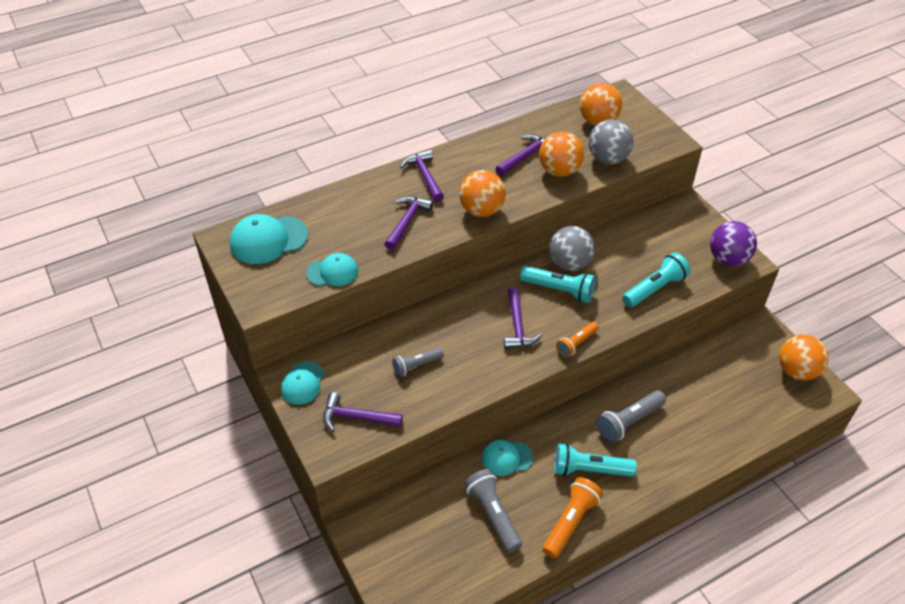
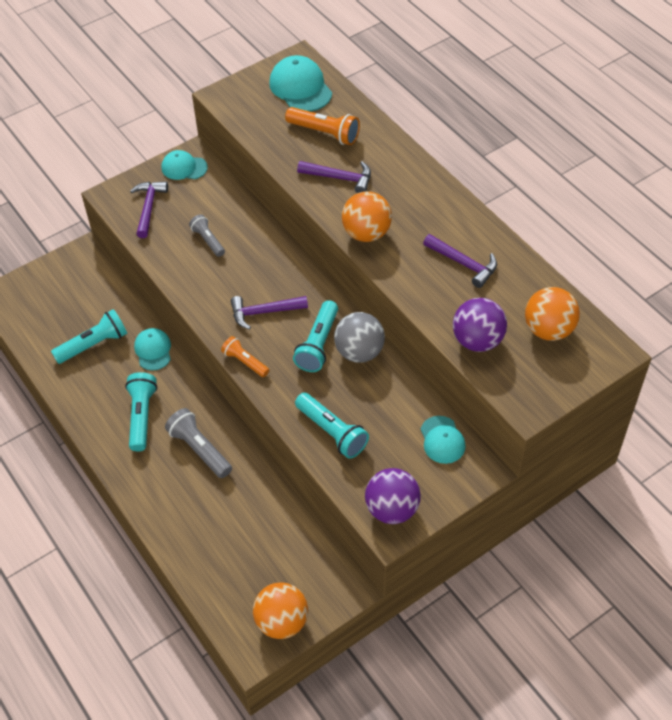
camera: 85 degrees right, 5 degrees up
turquoise cap [306,253,358,286] -> turquoise cap moved to [421,416,466,464]
purple hammer [400,149,444,202] -> none
grey flashlight [464,469,522,553] -> turquoise flashlight [51,309,127,364]
orange ball [539,132,584,177] -> none
orange flashlight [542,477,603,559] -> orange flashlight moved to [285,107,360,145]
grey ball [589,119,633,164] -> purple ball [453,298,507,352]

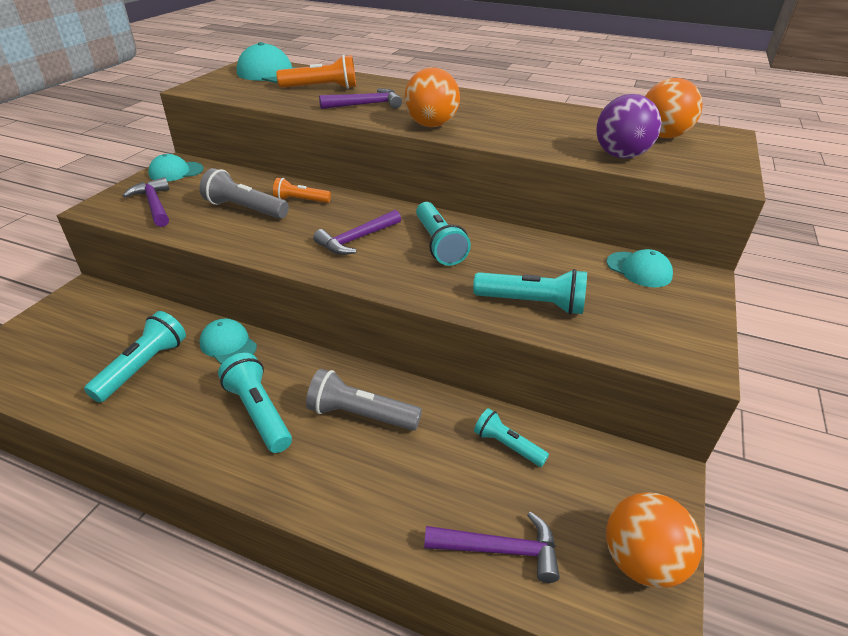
camera: 35 degrees left, 15 degrees down
grey flashlight [189,214,225,257] -> grey flashlight [200,168,289,219], size x1.55
orange flashlight [221,336,269,377] -> orange flashlight moved to [273,178,331,203]
grey ball [334,312,385,363] -> none
purple ball [365,468,421,524] -> none
purple hammer [423,234,497,288] -> purple hammer moved to [424,512,560,583]
none -> turquoise flashlight [474,408,549,467]

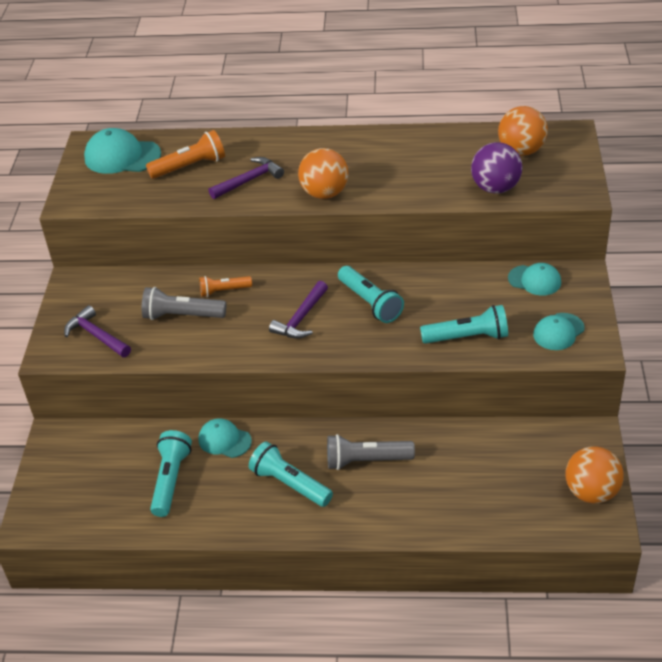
camera: 15 degrees left, 5 degrees up
turquoise cap [148,154,204,181] -> turquoise cap moved to [533,313,585,350]
purple hammer [424,512,560,583] -> none
turquoise flashlight [474,408,549,467] -> none

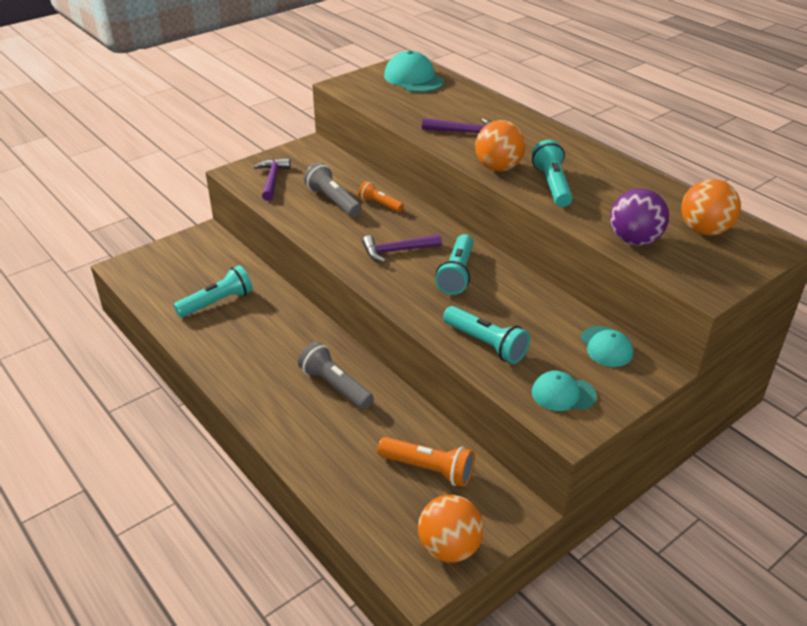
camera: 45 degrees right, 5 degrees down
orange flashlight [146,130,225,179] -> orange flashlight moved to [377,437,475,487]
turquoise cap [198,418,252,458] -> none
turquoise flashlight [249,441,333,507] -> turquoise flashlight moved to [532,140,573,207]

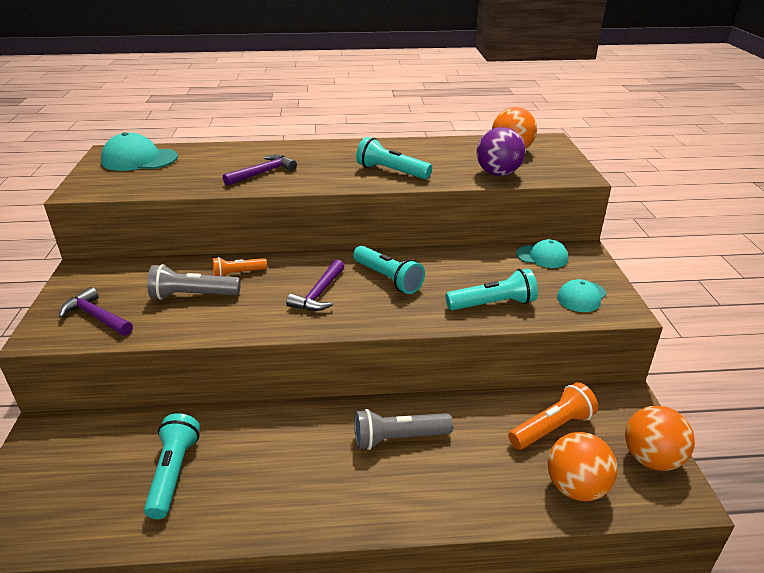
camera: 55 degrees left, 5 degrees down
orange ball [475,120,526,171] -> orange ball moved to [547,432,617,501]

